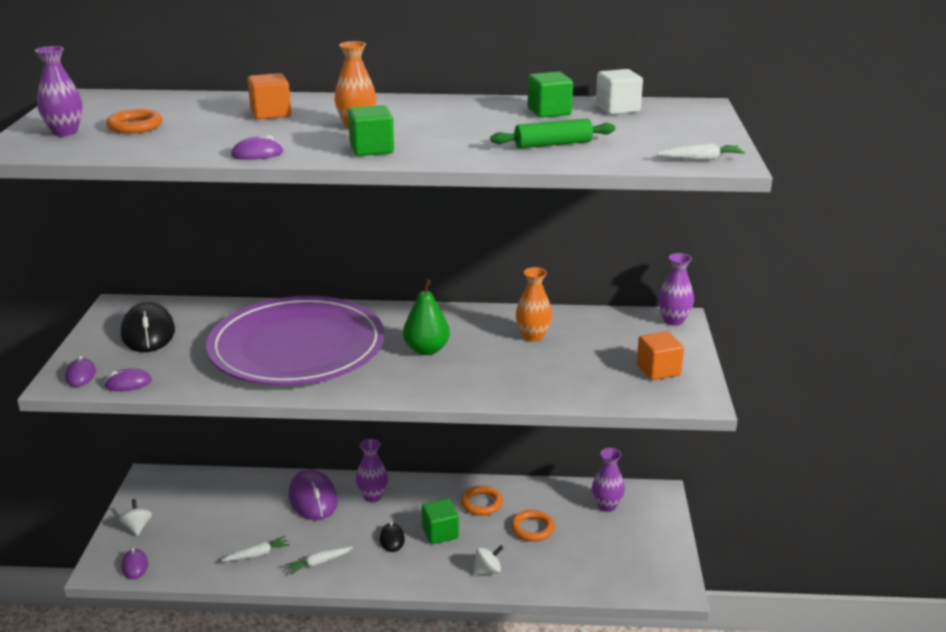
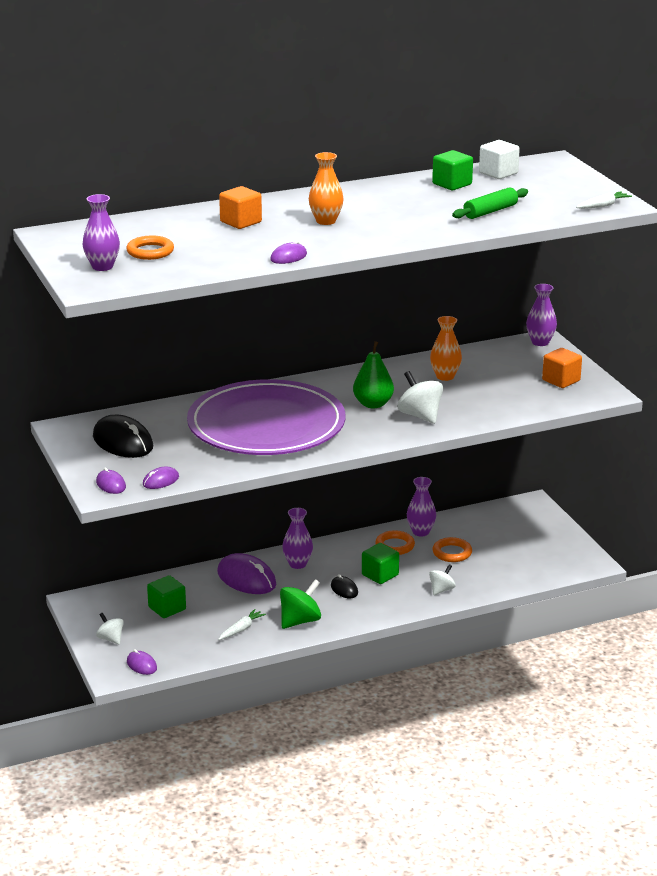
camera: 25 degrees left, 0 degrees up
white carrot [286,547,353,574] -> green spinning top [280,579,321,629]
green cube [348,105,394,156] -> green cube moved to [147,575,186,618]
purple vase [592,448,625,512] -> purple vase moved to [407,477,436,536]
none -> white spinning top [398,371,443,424]

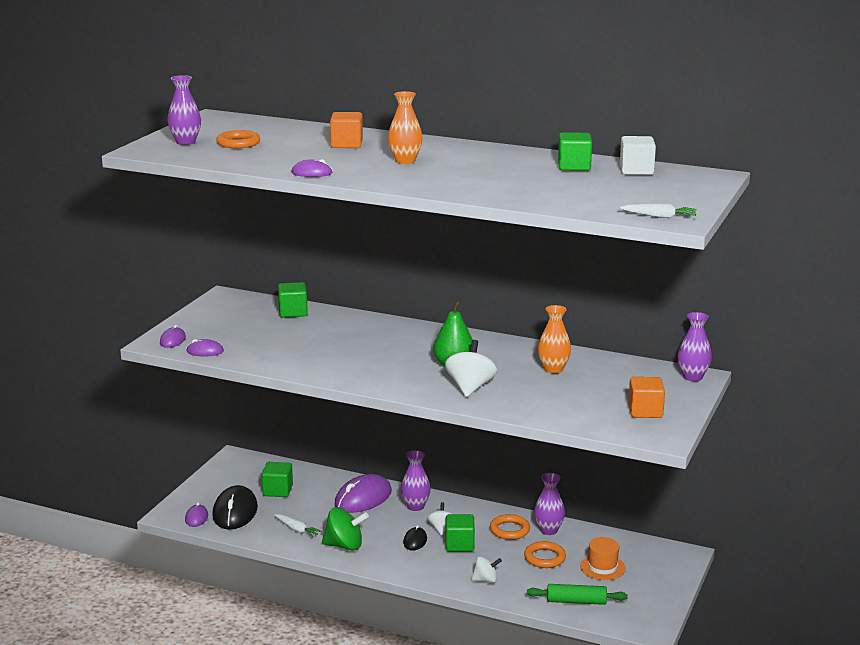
camera: 45 degrees right, 5 degrees down
black mouse [93,415,153,458] -> black mouse moved to [212,485,258,530]
white spinning top [96,613,124,644] -> white spinning top moved to [428,502,452,535]
purple plate [187,379,346,455] -> none
purple mouse [217,553,276,594] -> purple mouse turned 45 degrees clockwise [335,474,392,513]
white carrot [218,609,266,640] -> white carrot turned 45 degrees clockwise [274,514,323,538]
green rolling pin [452,187,528,219] -> green rolling pin moved to [527,584,628,605]
none -> green cube [278,282,308,318]
none -> orange hat [580,537,626,580]

